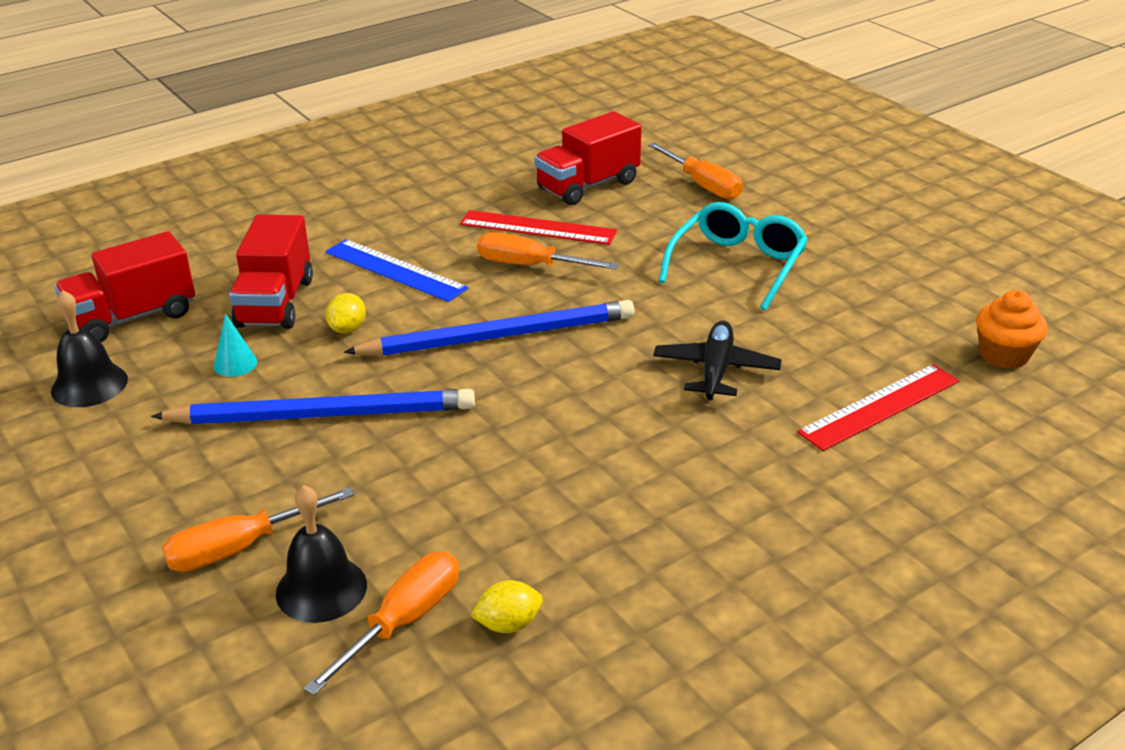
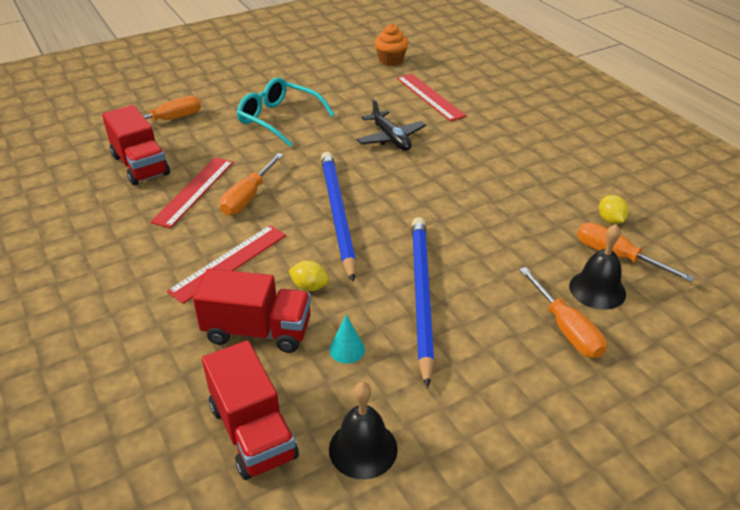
camera: 85 degrees left, 5 degrees up
blue ruler [325,239,468,302] -> red ruler [167,225,286,304]
black plane [653,321,781,400] -> black plane turned 135 degrees counterclockwise [357,99,426,151]

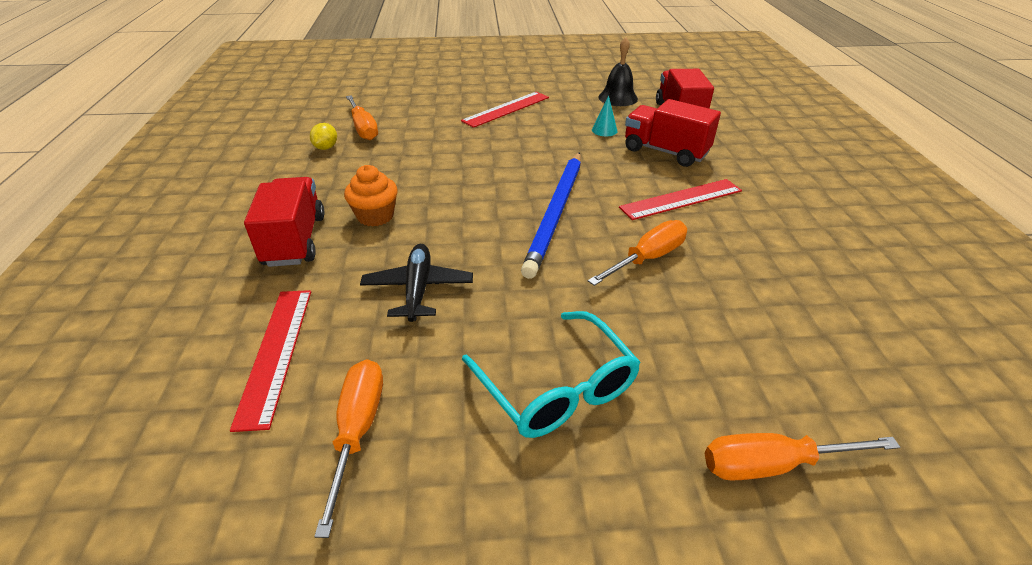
camera: 155 degrees left, 0 degrees up
red truck [102,105,170,186] -> red truck moved to [244,177,325,267]
red ruler [151,157,234,228] -> red ruler moved to [461,92,549,128]
yellow lemon [289,261,329,291] -> none
orange cupcake [374,24,409,66] -> orange cupcake moved to [344,165,398,227]
blue pencil [412,217,435,388] -> none
orange screwdriver [519,267,607,358] -> orange screwdriver moved to [314,359,383,538]
black bell [569,224,626,310] -> none

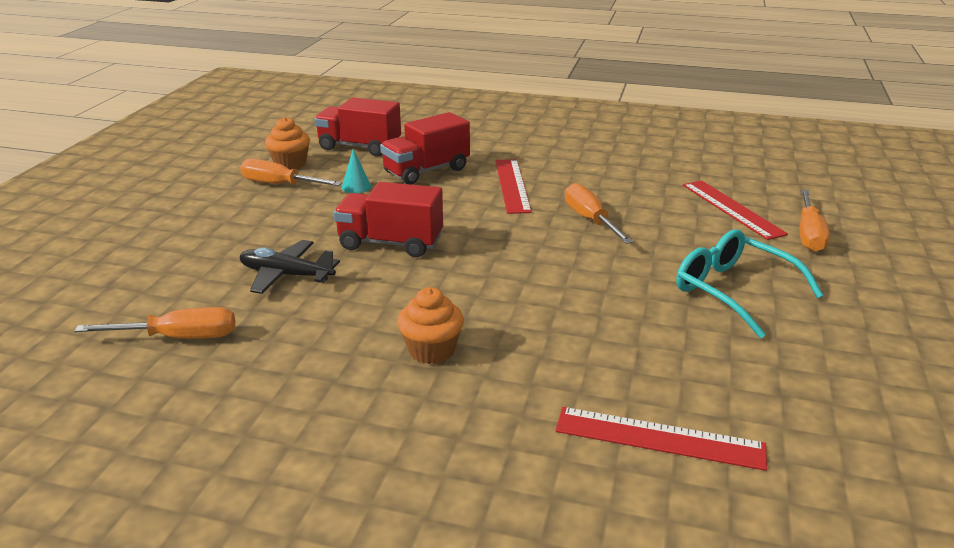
camera: 70 degrees left, 10 degrees down
red truck [244,177,325,267] -> red truck moved to [334,182,443,257]
yellow lemon [310,123,337,150] -> none
orange screwdriver [314,359,383,538] -> orange screwdriver moved to [240,159,342,186]
black plane [360,244,473,322] -> black plane moved to [239,240,340,294]
red ruler [461,92,549,128] -> red ruler moved to [683,180,788,240]
turquoise glasses [462,311,641,438] -> turquoise glasses turned 120 degrees counterclockwise [676,229,824,338]
blue pencil [521,152,581,279] -> none
black bell [599,37,638,106] -> orange cupcake [265,117,310,170]

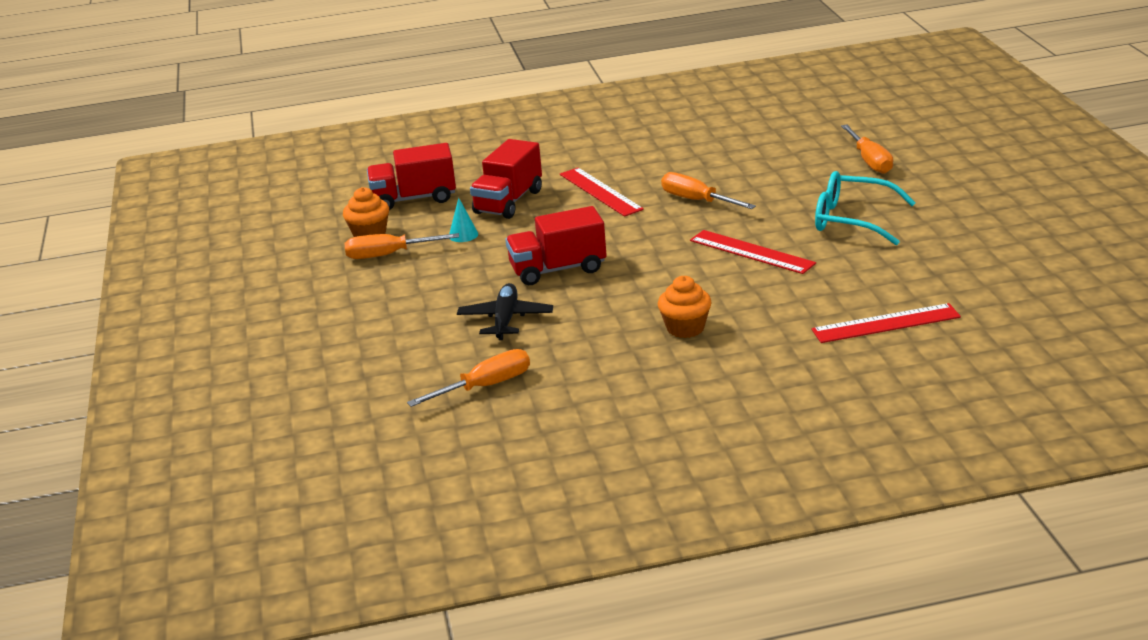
camera: 25 degrees left, 0 degrees up
black plane [239,240,340,294] -> black plane turned 105 degrees clockwise [457,283,553,340]
red ruler [683,180,788,240] -> red ruler moved to [690,230,816,274]

